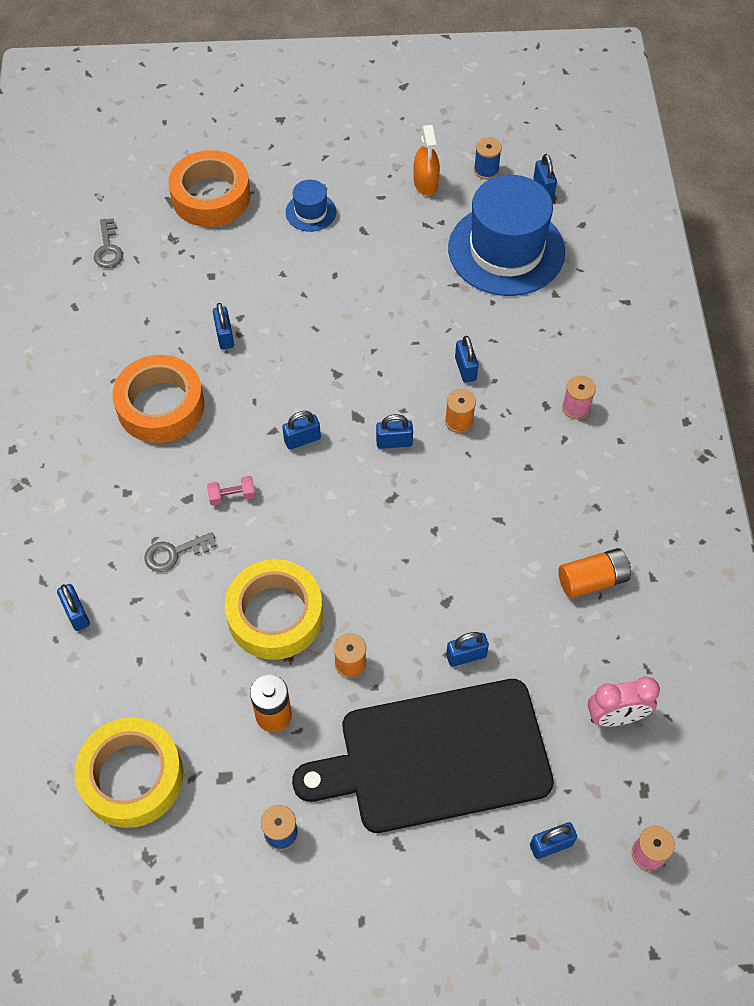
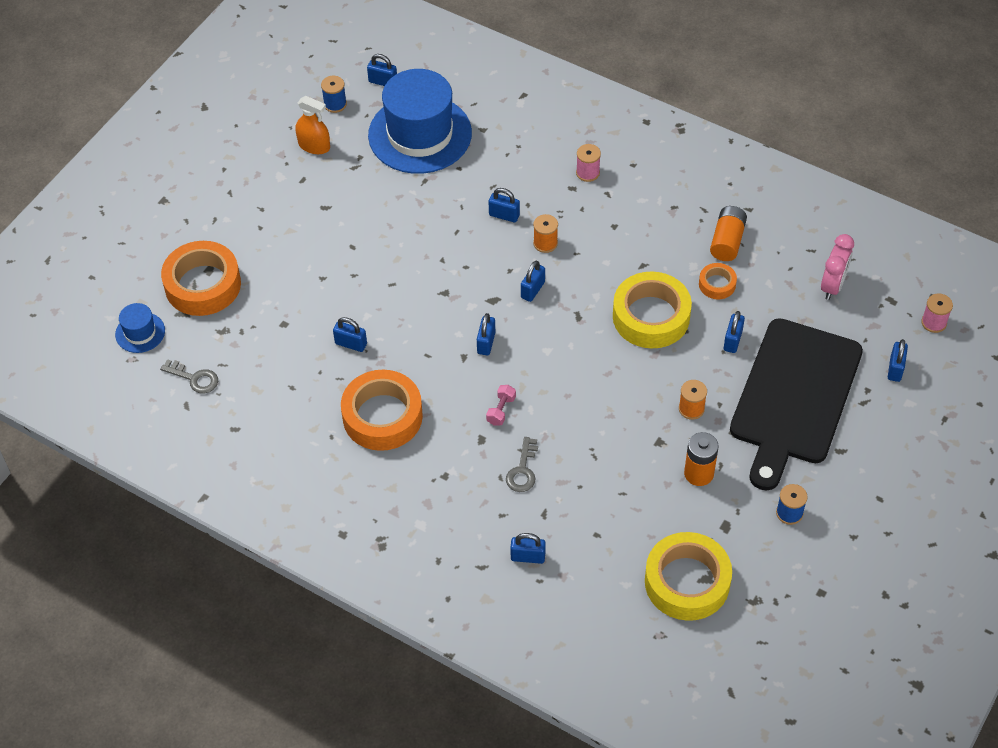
camera: 55 degrees left, 5 degrees down
yellow tape [225,559,323,660] -> yellow tape moved to [613,271,692,348]
blue hat [286,180,336,232] -> blue hat moved to [115,303,165,353]
none -> orange tape [699,263,737,299]

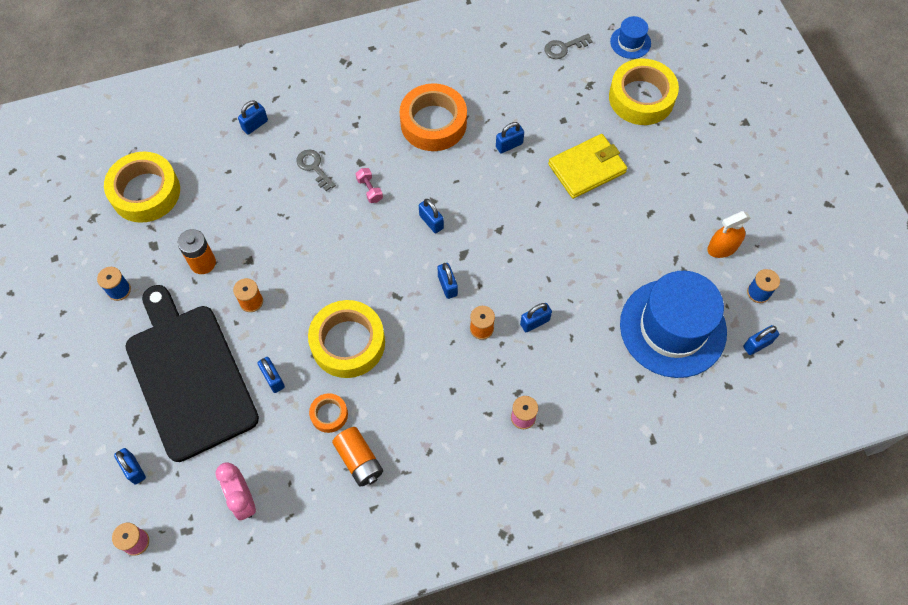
camera: 130 degrees right, 10 degrees up
orange tape [161,241,241,316] -> yellow tape [609,59,679,125]
none -> yellow wallet [548,134,627,199]

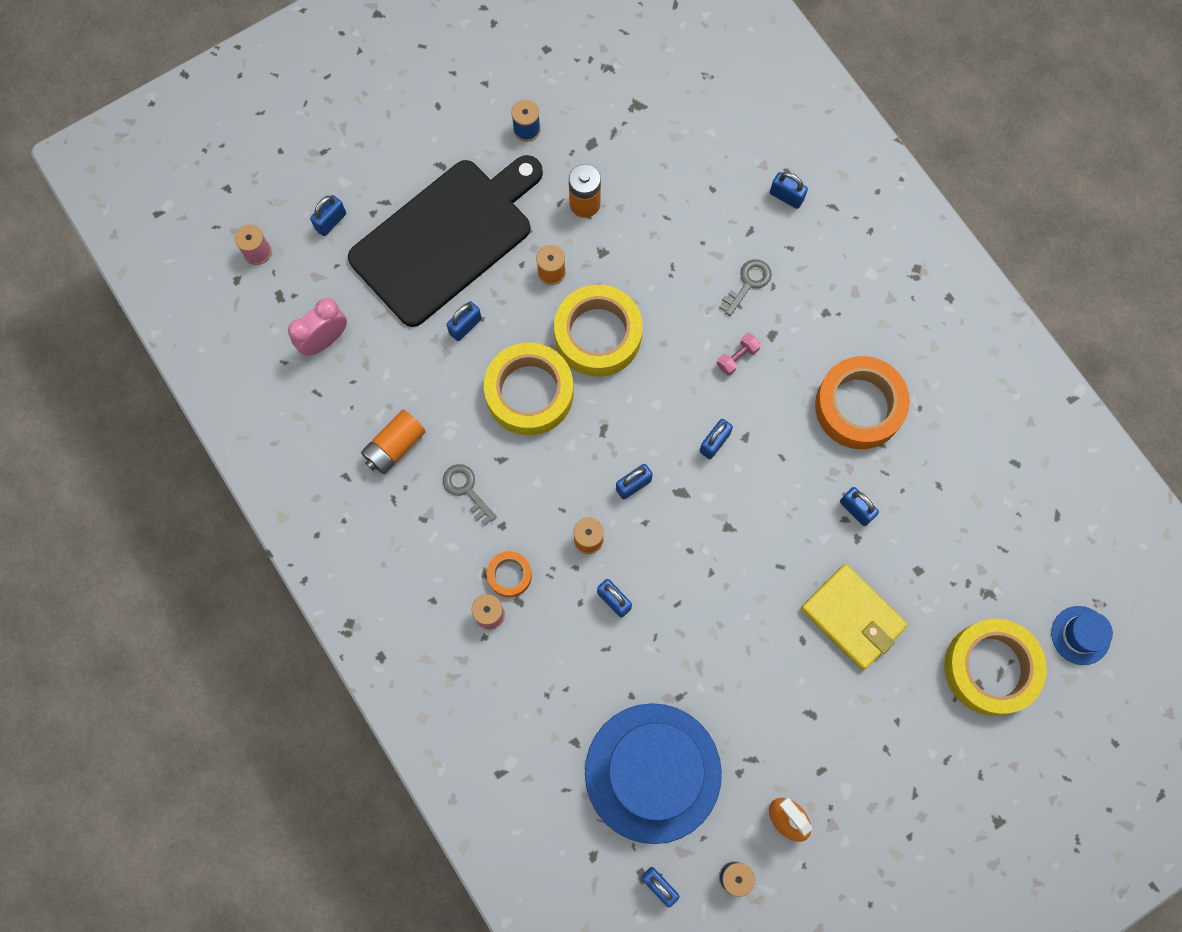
camera: 75 degrees right, 10 degrees up
yellow tape [104,152,180,223] -> yellow tape moved to [554,285,643,377]
orange tape [309,393,348,433] -> orange tape moved to [487,551,532,597]
grey key [545,34,593,59] -> grey key moved to [443,464,497,526]

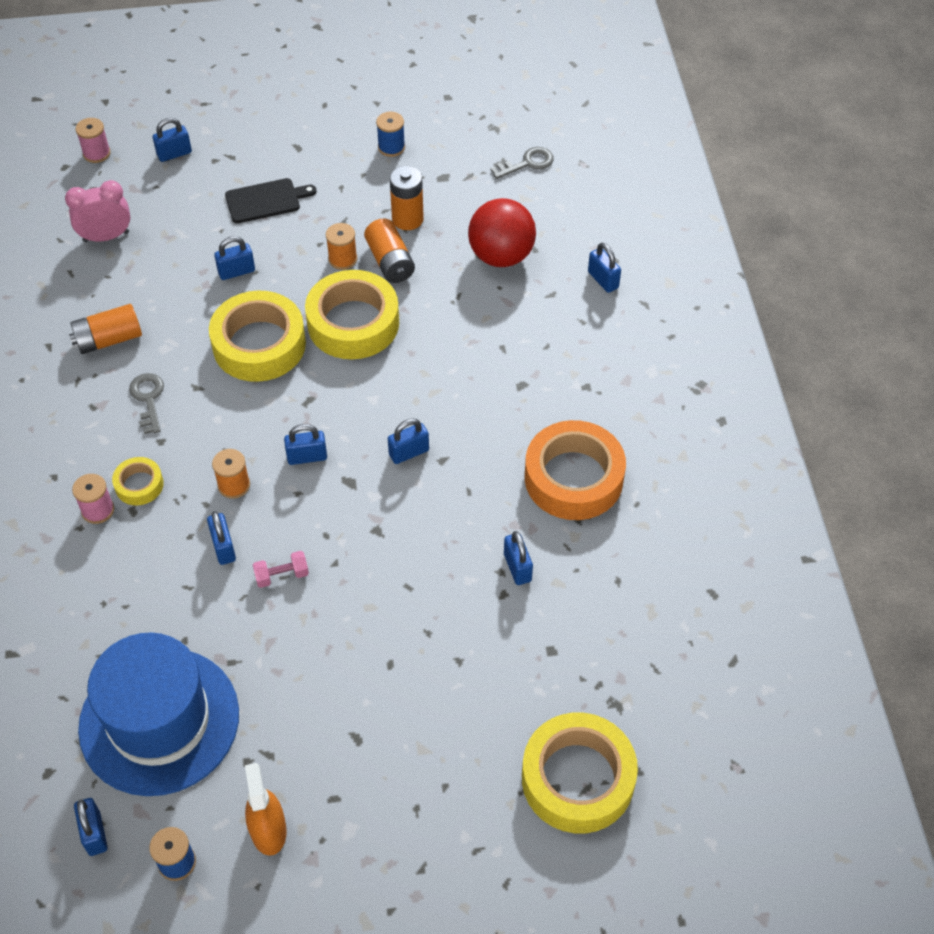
camera: 25 degrees right, 20 degrees down
black cutting board [348,155,543,327] -> black cutting board [225,178,317,223], size x0.42
orange tape [487,551,532,597] -> yellow tape [112,457,164,505]
pink dumbbell [717,333,761,375] -> pink dumbbell moved to [253,551,309,588]
grey key [719,259,772,316] -> grey key moved to [491,147,554,179]
yellow wallet [801,564,908,670] -> none
blue hat [1051,606,1113,665] -> none
none -> orange battery [364,219,415,283]
none -> red ball [468,198,536,267]

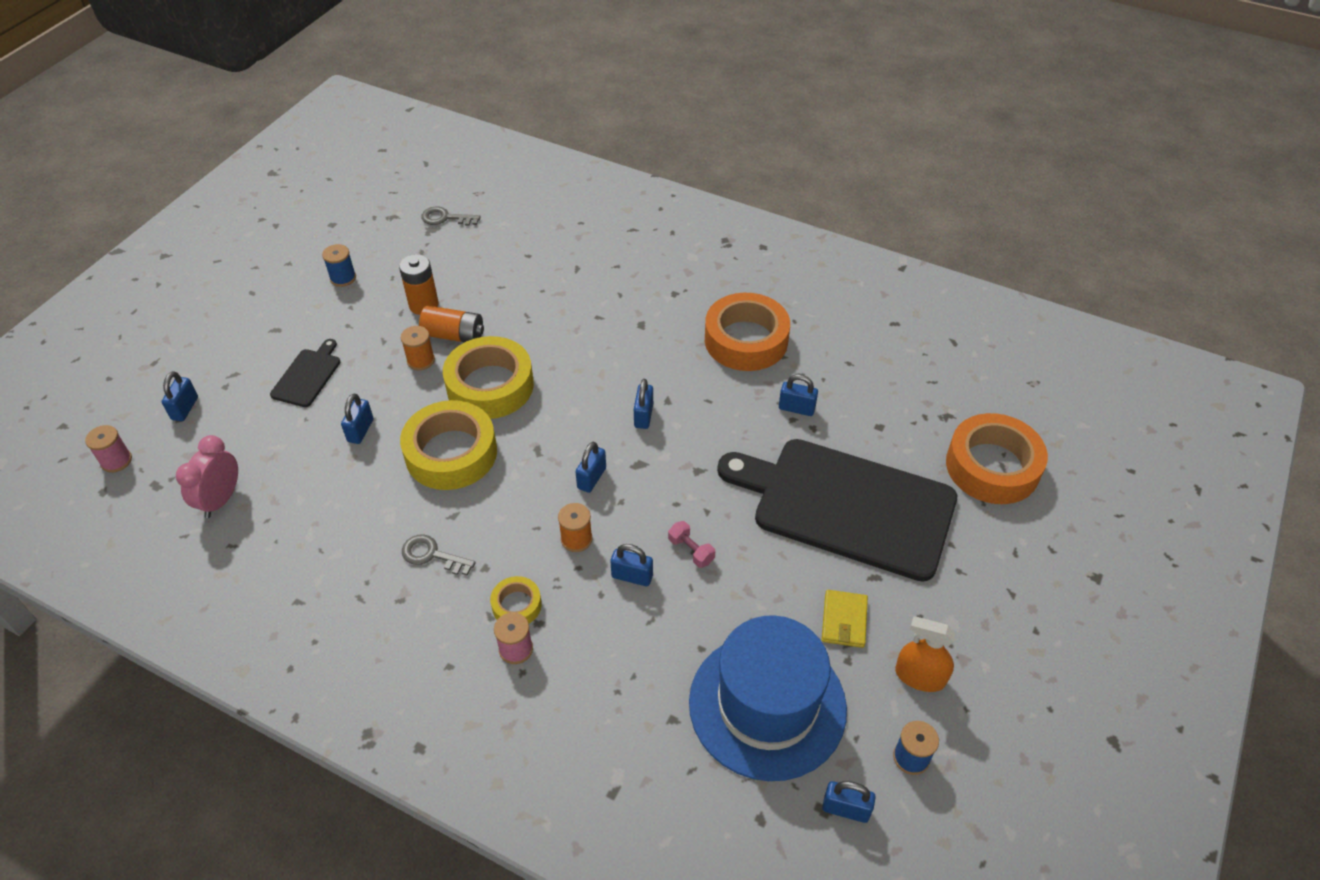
camera: 55 degrees left, 5 degrees down
orange battery [69,304,142,354] -> none
pink dumbbell [253,551,309,588] -> pink dumbbell turned 60 degrees counterclockwise [668,521,715,568]
red ball [468,198,536,267] -> none
grey key [491,147,554,179] -> grey key turned 90 degrees counterclockwise [421,206,481,226]
yellow tape [522,712,638,833] -> orange tape [946,413,1048,504]
blue padlock [588,243,621,293] -> none
none -> black cutting board [717,439,957,582]
none -> yellow wallet [822,590,868,648]

